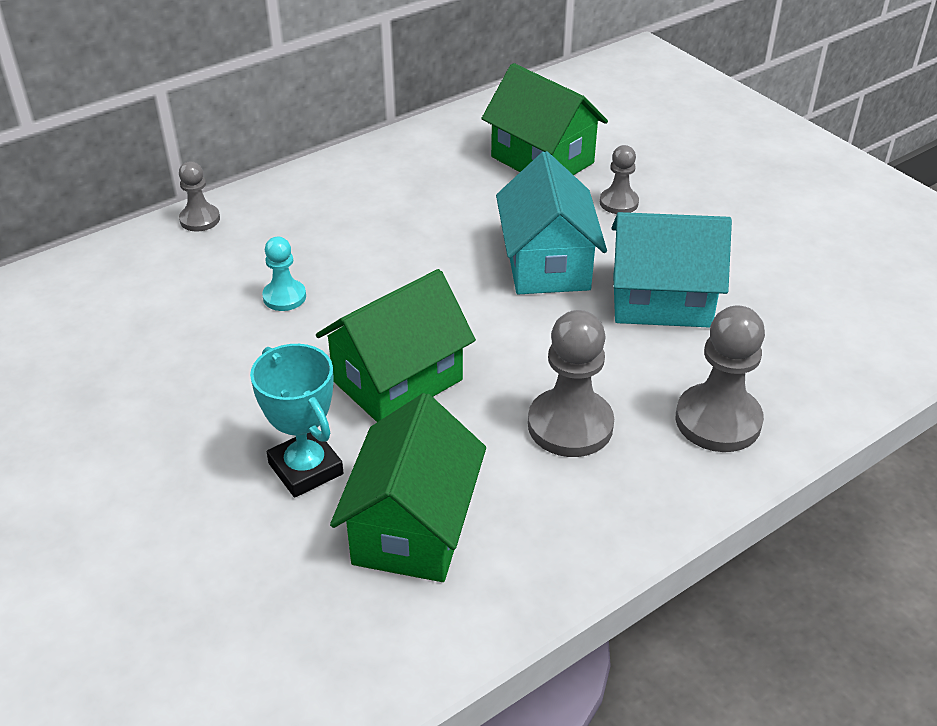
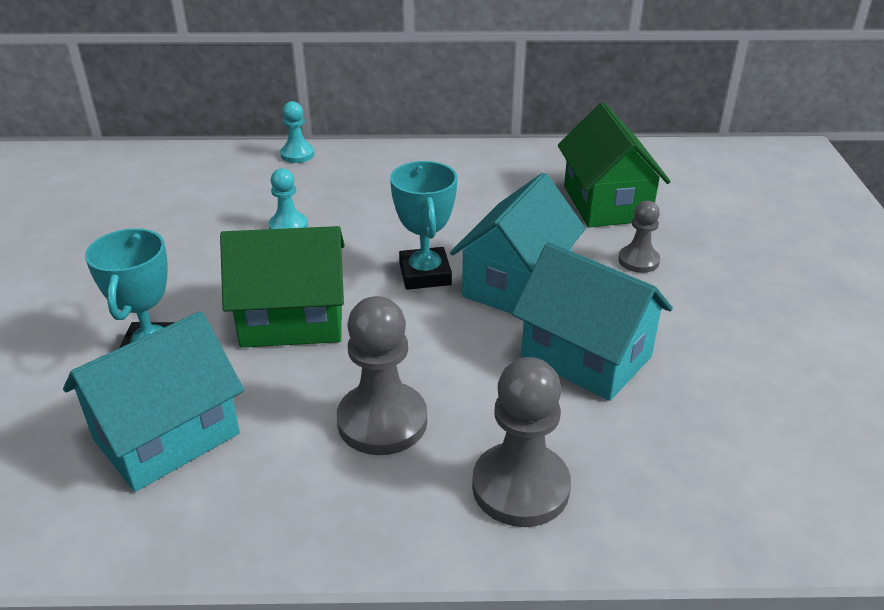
camera: 35 degrees right, 5 degrees down
grey pawn [179,161,220,232] -> turquoise pawn [280,101,315,163]
green house [330,393,486,582] -> turquoise house [63,311,244,492]
none -> turquoise trophy [390,161,457,290]

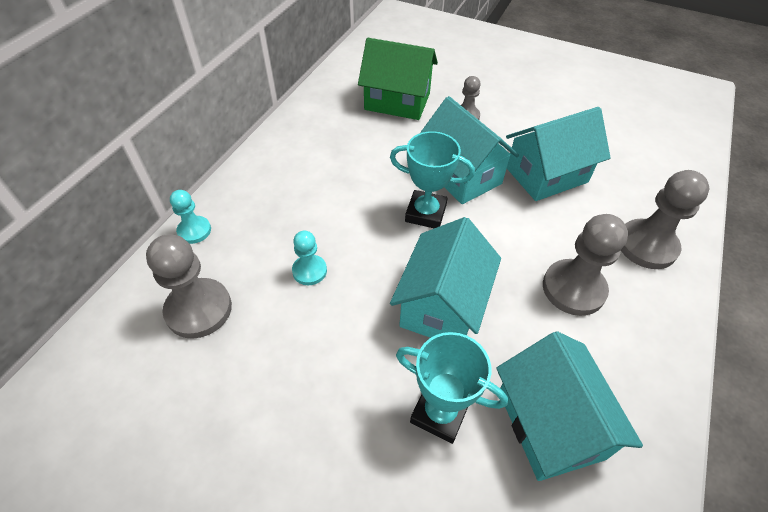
camera: 65 degrees left, 15 degrees up
green house [220,226,345,348] -> turquoise house [390,217,501,338]
none -> grey pawn [146,234,232,339]

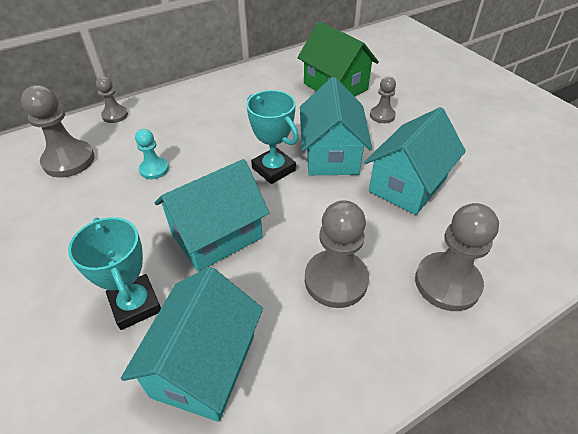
camera: 35 degrees right, 5 degrees down
turquoise pawn [170,190,211,244] -> grey pawn [96,77,128,123]
turquoise house [506,107,611,201] -> turquoise house turned 60 degrees counterclockwise [364,107,466,215]

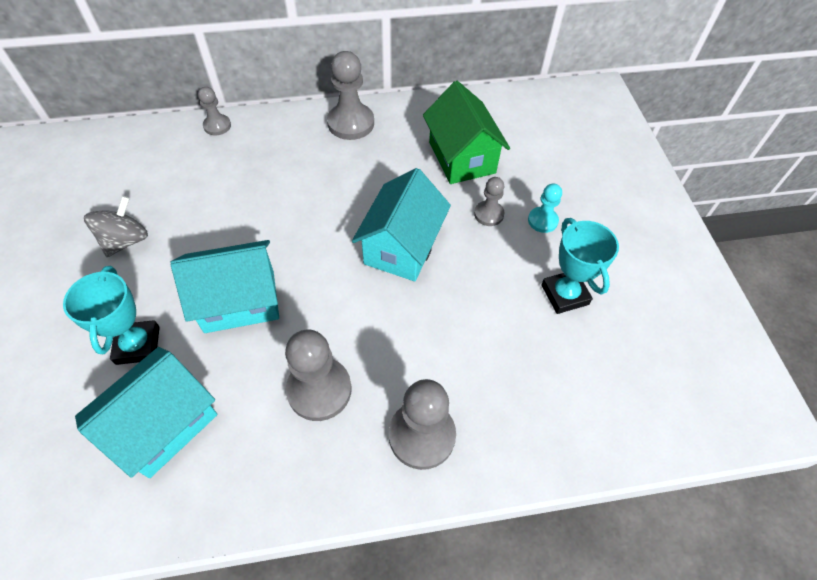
camera: 20 degrees right, 10 degrees up
grey pawn [21,85,95,178] -> grey pawn moved to [327,51,374,140]
turquoise pawn [135,129,169,179] -> turquoise pawn moved to [528,183,562,233]
turquoise trophy [246,90,299,184] -> turquoise trophy moved to [541,218,619,314]
turquoise house [364,107,466,215] -> none
none -> grey spinning top [84,196,148,257]

